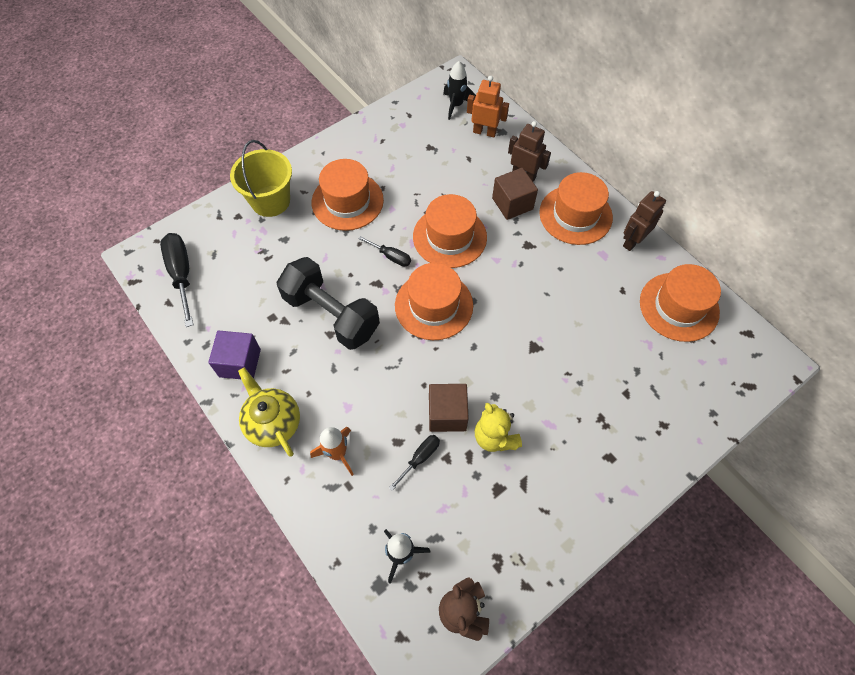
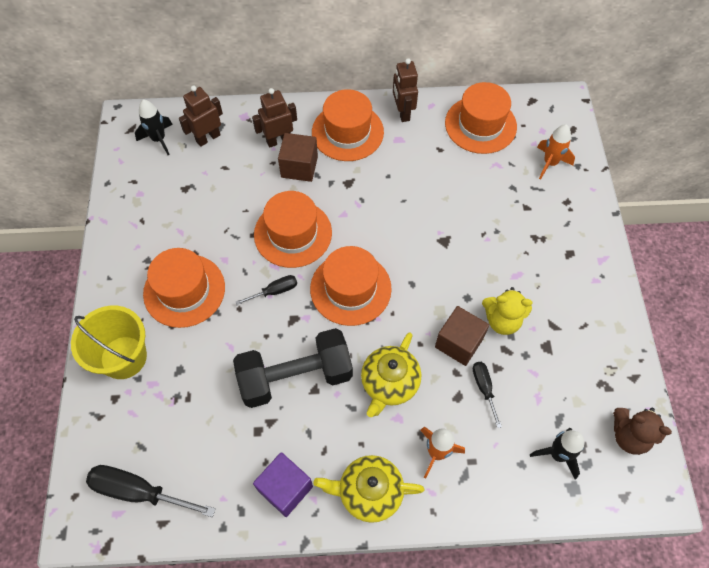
camera: 55 degrees left, 0 degrees up
orange robot [467,76,509,137] -> brown robot [179,86,223,147]
none -> yellow teapot [361,332,421,417]
none -> orange rocket [537,124,575,180]

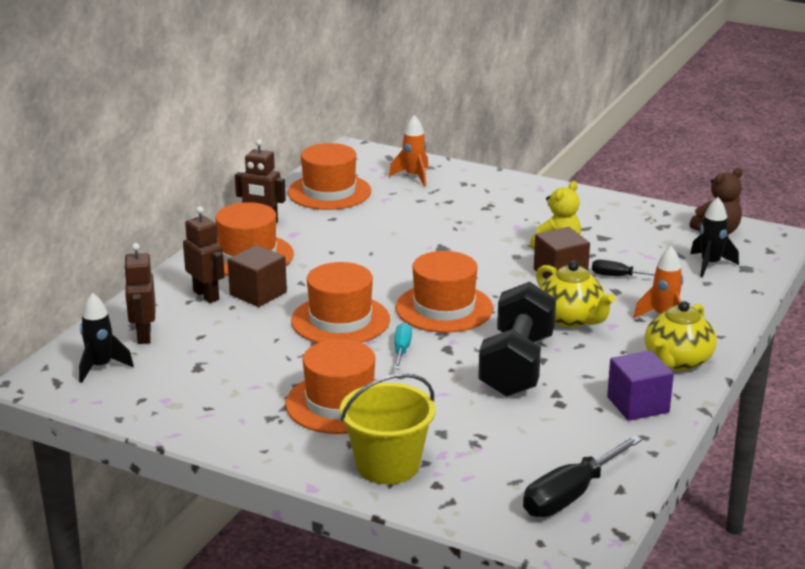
camera: 60 degrees left, 35 degrees down
black screwdriver [236,275,297,305] -> turquoise screwdriver [394,323,412,369]
brown robot [252,88,297,148] -> brown robot turned 135 degrees clockwise [183,206,225,303]

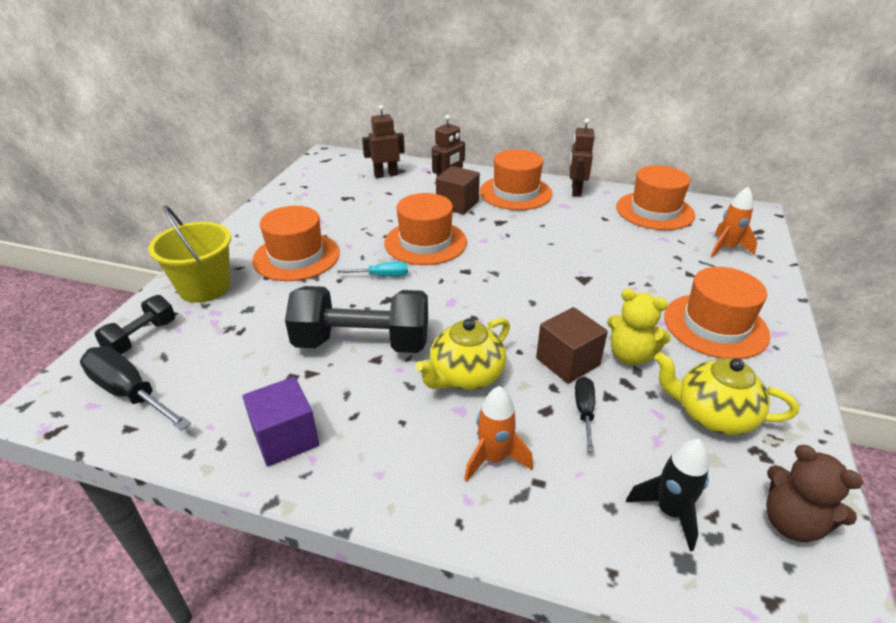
camera: 80 degrees right, 10 degrees up
black rocket [79,293,134,383] -> none
orange hat [396,251,493,333] -> orange hat moved to [664,267,770,359]
yellow teapot [645,301,717,371] -> yellow teapot moved to [654,352,799,435]
none -> black dumbbell [94,295,175,355]

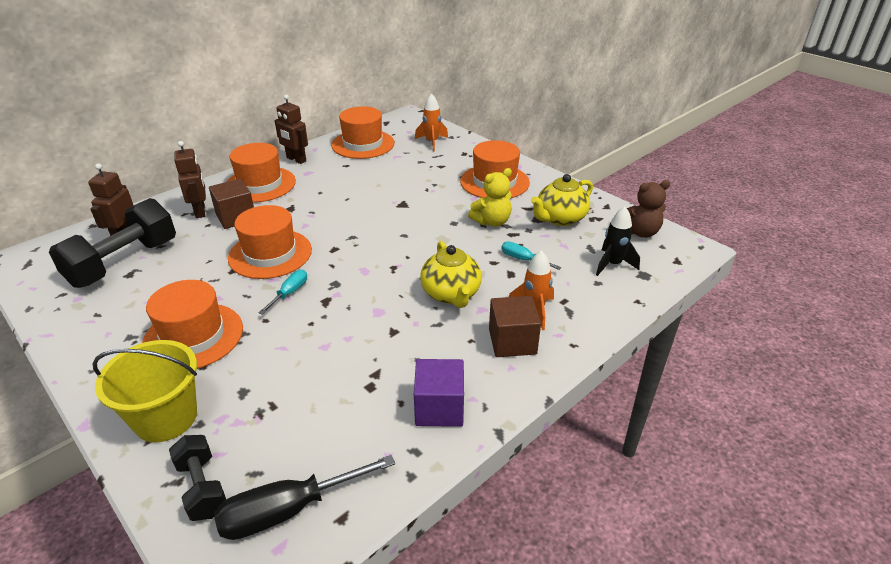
camera: 60 degrees left, 0 degrees up
black dumbbell [285,286,428,353] -> black dumbbell moved to [49,198,176,288]
brown cube [536,307,608,384] -> brown cube moved to [489,296,541,357]
black screwdriver [575,376,595,452] -> turquoise screwdriver [501,241,562,270]

